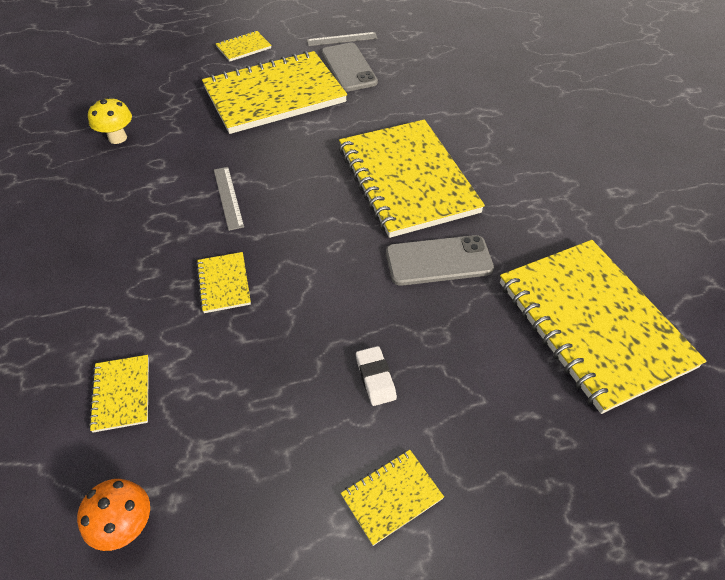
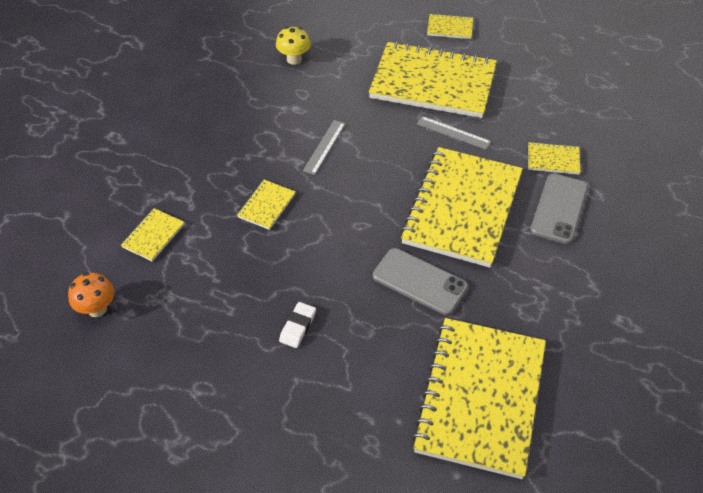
camera: 40 degrees right, 0 degrees up
grey ruler [307,32,377,46] -> grey ruler moved to [417,116,491,150]
grey phone [321,43,378,92] -> grey phone moved to [530,174,588,244]
yellow notebook [341,450,444,546] -> yellow notebook moved to [528,142,581,175]

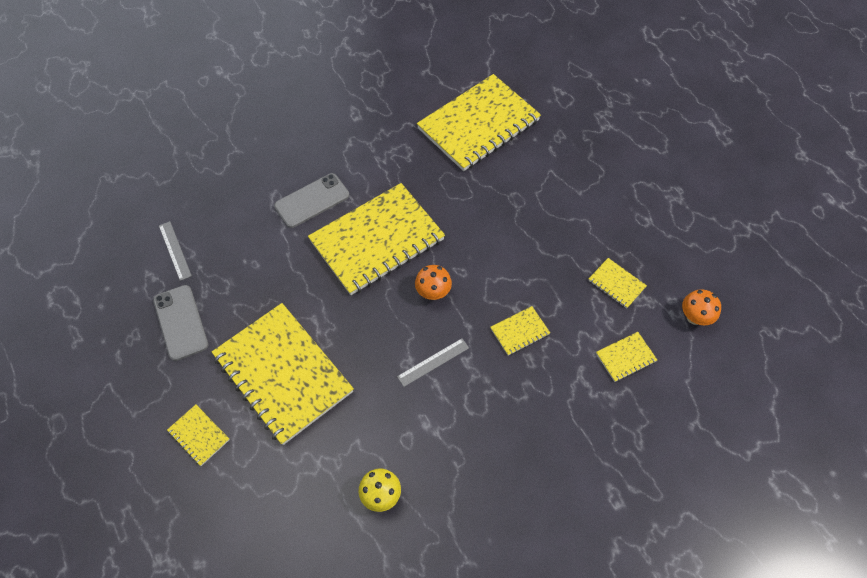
camera: 145 degrees left, 10 degrees up
white eraser [279,302,316,348] -> none
grey phone [373,248,468,315] -> grey phone moved to [153,285,208,361]
grey ruler [417,116,491,150] -> grey ruler moved to [159,221,192,281]
yellow notebook [528,142,581,175] -> yellow notebook moved to [588,258,647,309]
none -> orange mushroom [415,265,452,300]

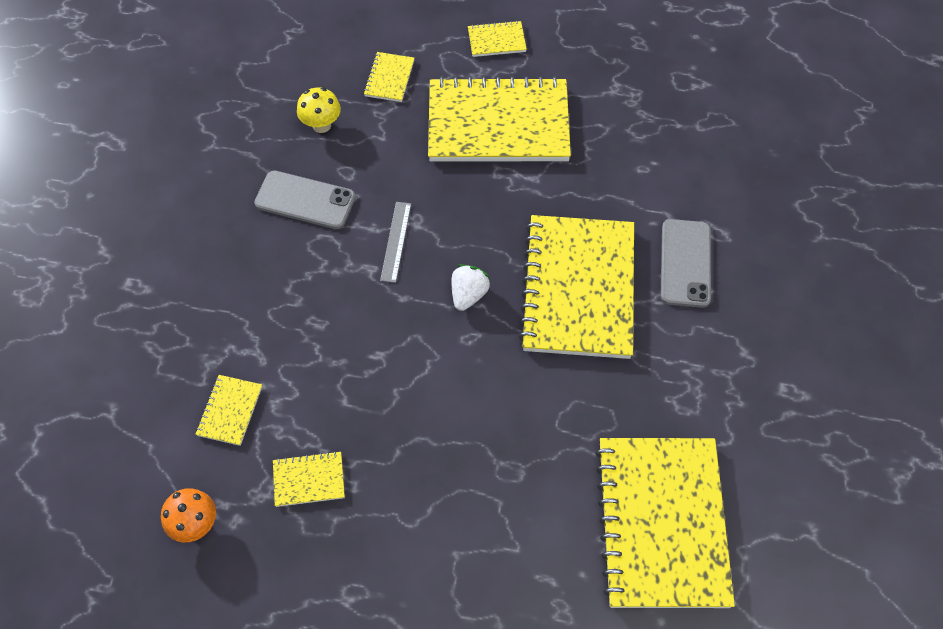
camera: 130 degrees right, 0 degrees up
grey phone [153,285,208,361] -> grey phone moved to [254,171,355,229]
grey ruler [159,221,192,281] -> none
orange mushroom [415,265,452,300] -> white strawberry [452,264,490,311]
yellow notebook [490,306,550,356] -> yellow notebook moved to [364,52,414,102]

